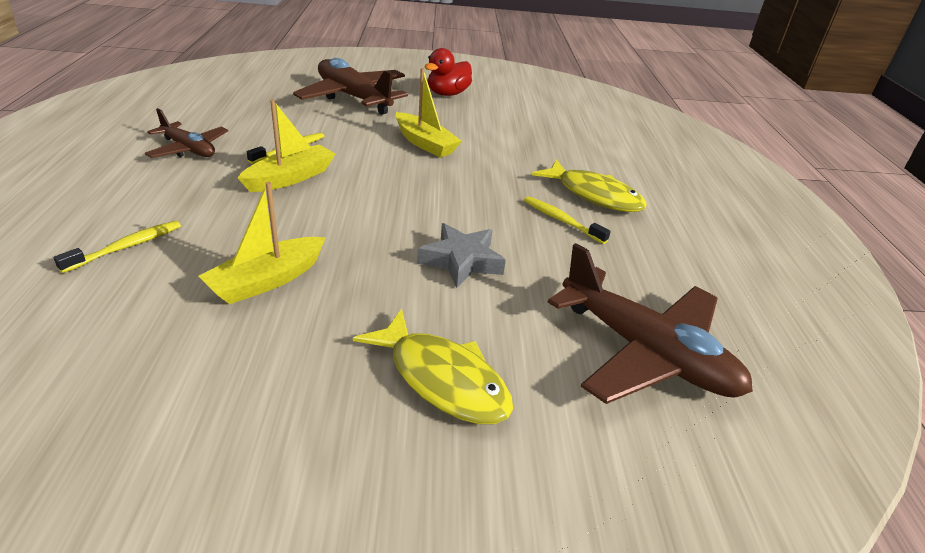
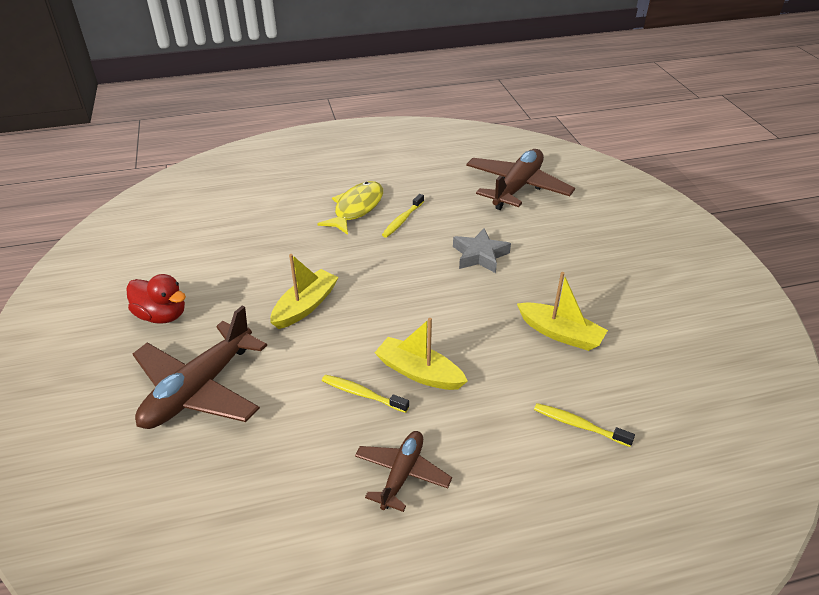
camera: 100 degrees left, 5 degrees up
yellow fish [353,309,513,424] -> none

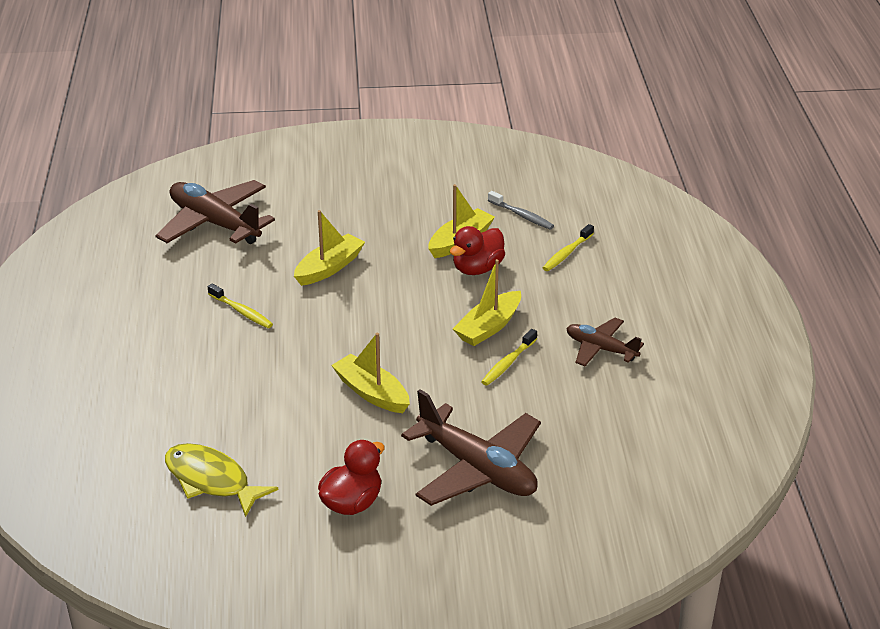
camera: 80 degrees left, 5 degrees down
yellow fish [317,181,383,235] -> yellow fish moved to [165,443,278,517]
grey star [453,228,511,273] -> yellow boat [294,210,365,286]
none -> red duck [450,226,505,275]
none -> grey toothbrush [488,191,554,230]

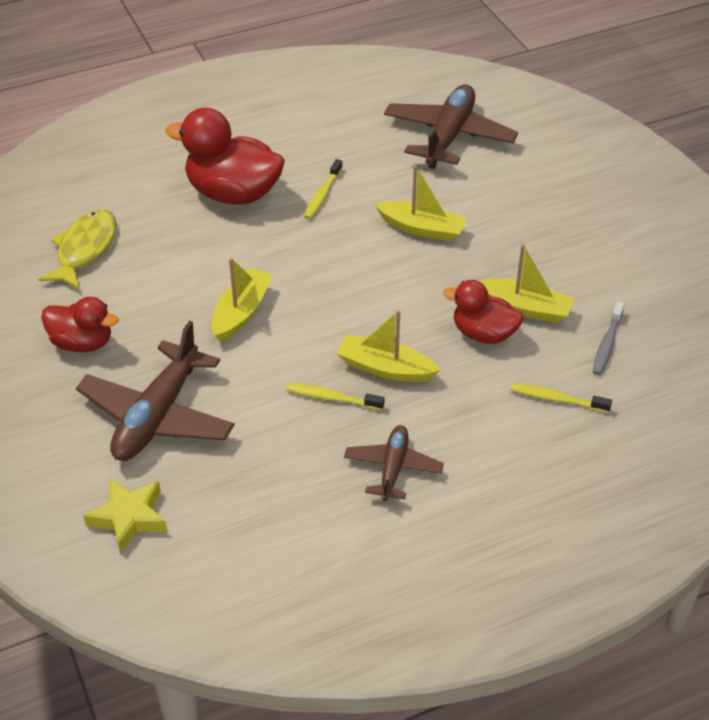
camera: 70 degrees right, 10 degrees up
none -> yellow star [83,478,168,554]
none -> red duck [165,108,285,205]

